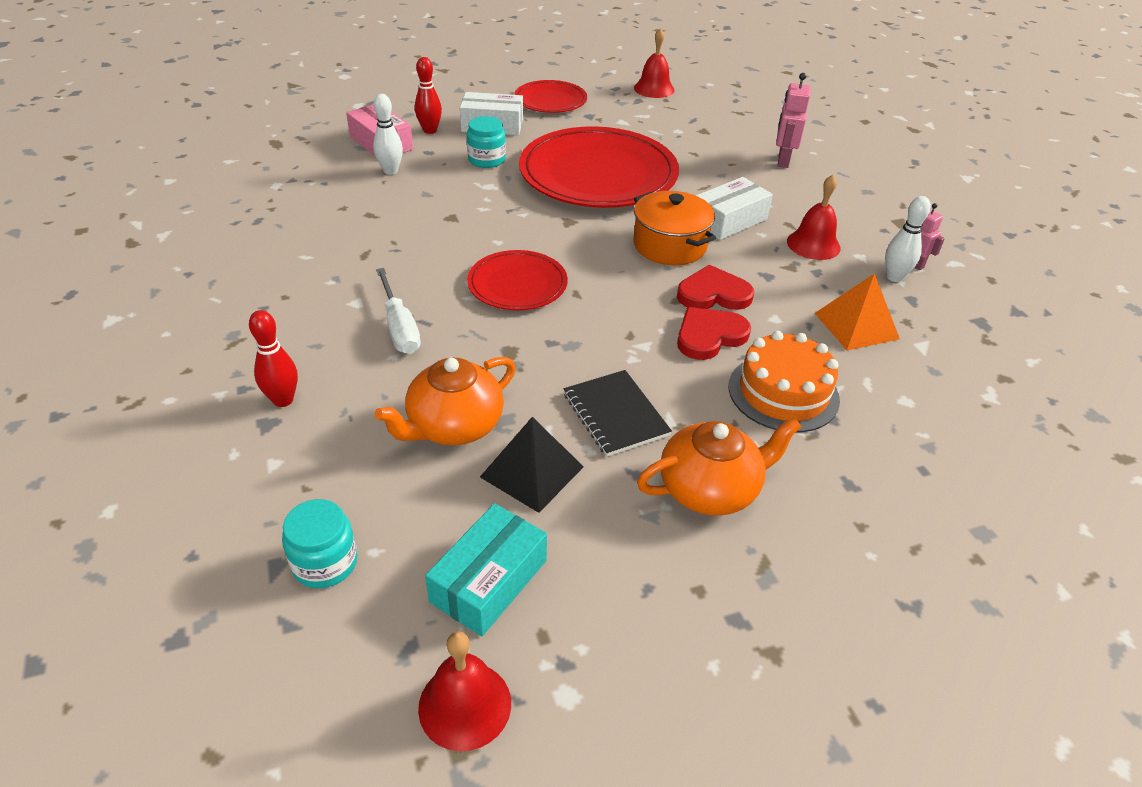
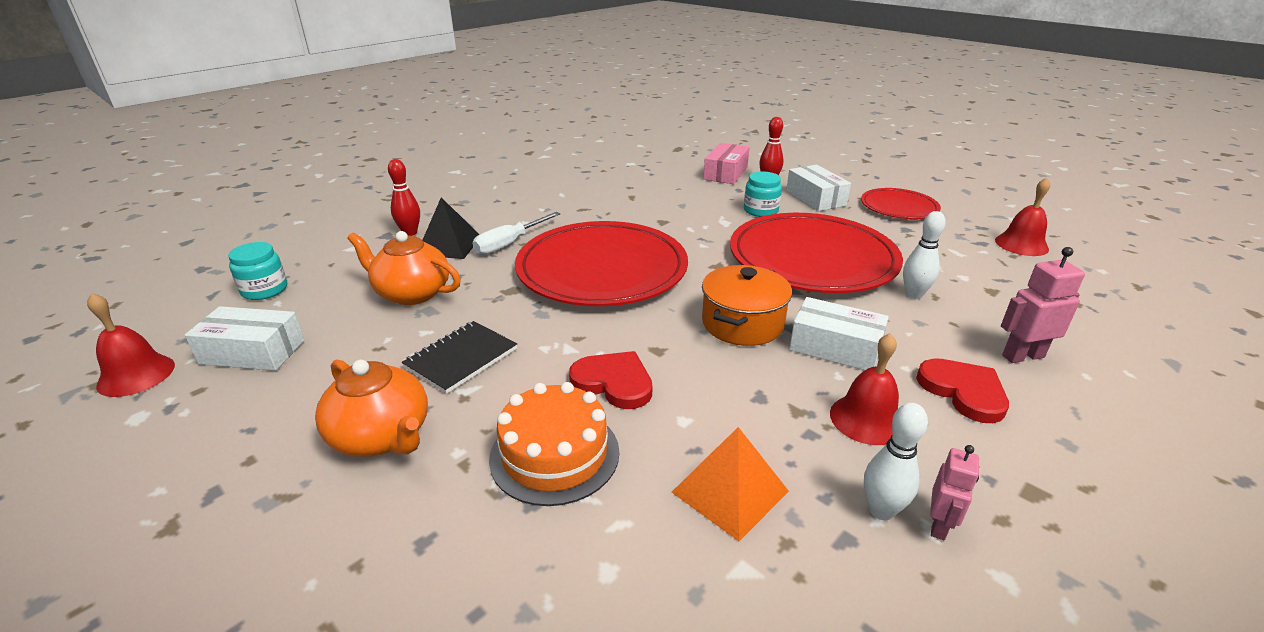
camera: 65 degrees right, 10 degrees down
white bowling pin [373,94,403,175] -> white bowling pin moved to [903,211,946,299]
turquoise box [425,503,547,636] -> white box [185,306,304,371]
red plate [467,250,568,310] -> red plate [515,221,688,306], size x1.91
black pyramid [480,417,584,513] -> black pyramid moved to [422,197,480,259]
red heart [677,265,754,310] -> red heart moved to [916,358,1009,423]

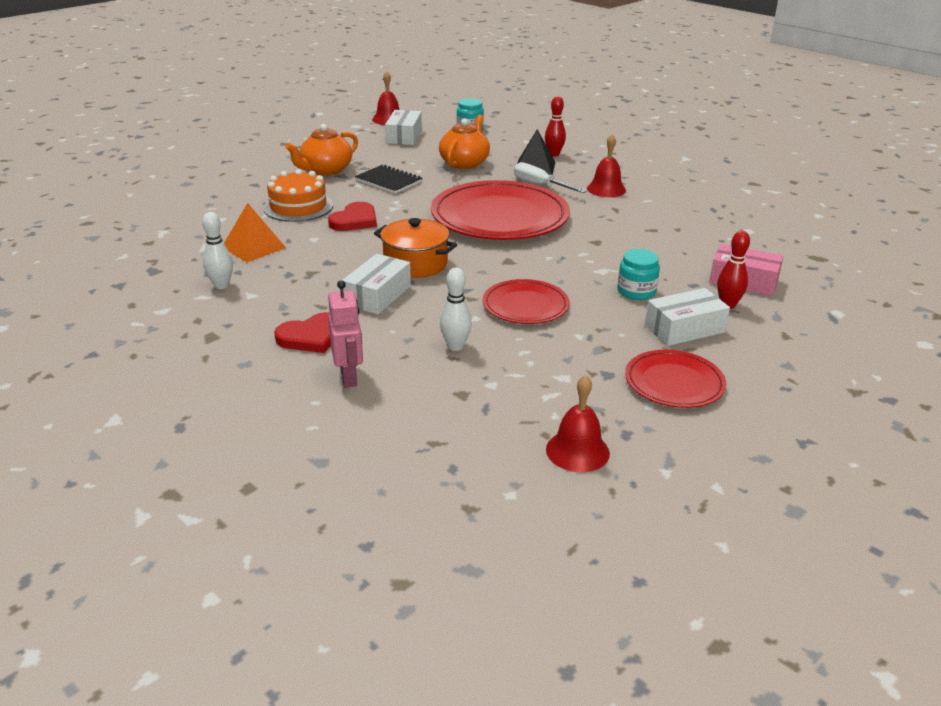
camera: 90 degrees right, 0 degrees up
red plate [730,213,903,293] -> red plate [483,279,570,324], size x0.52
red bell [830,333,899,445] -> red bell moved to [587,134,626,197]
pink robot [930,445,979,540] -> none

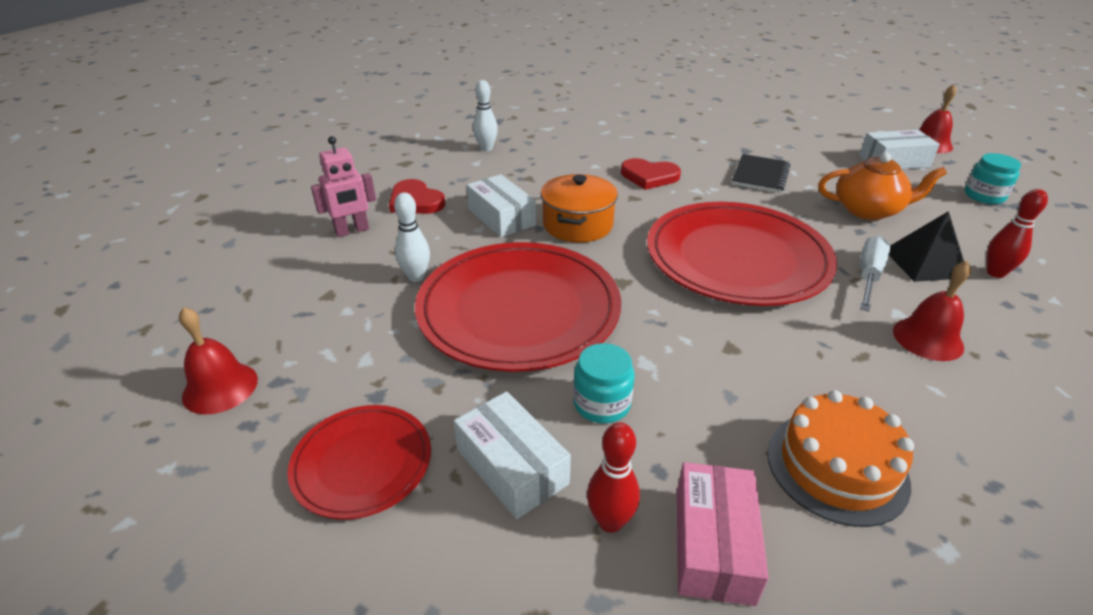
camera: 75 degrees right, 5 degrees up
orange pyramid [224,203,286,262] -> none
orange cake [263,169,333,222] -> orange cake moved to [767,390,914,527]
orange teapot [285,124,358,176] -> none
white box [342,254,411,314] -> white box turned 45 degrees clockwise [466,174,536,237]
red plate [483,279,570,324] -> red plate [415,242,621,372], size x1.91

